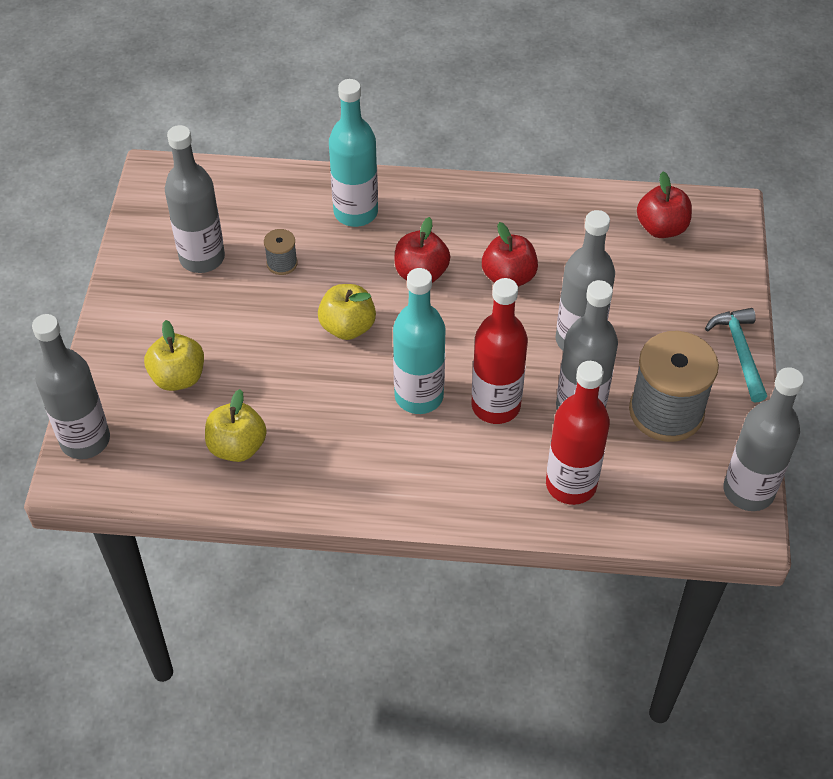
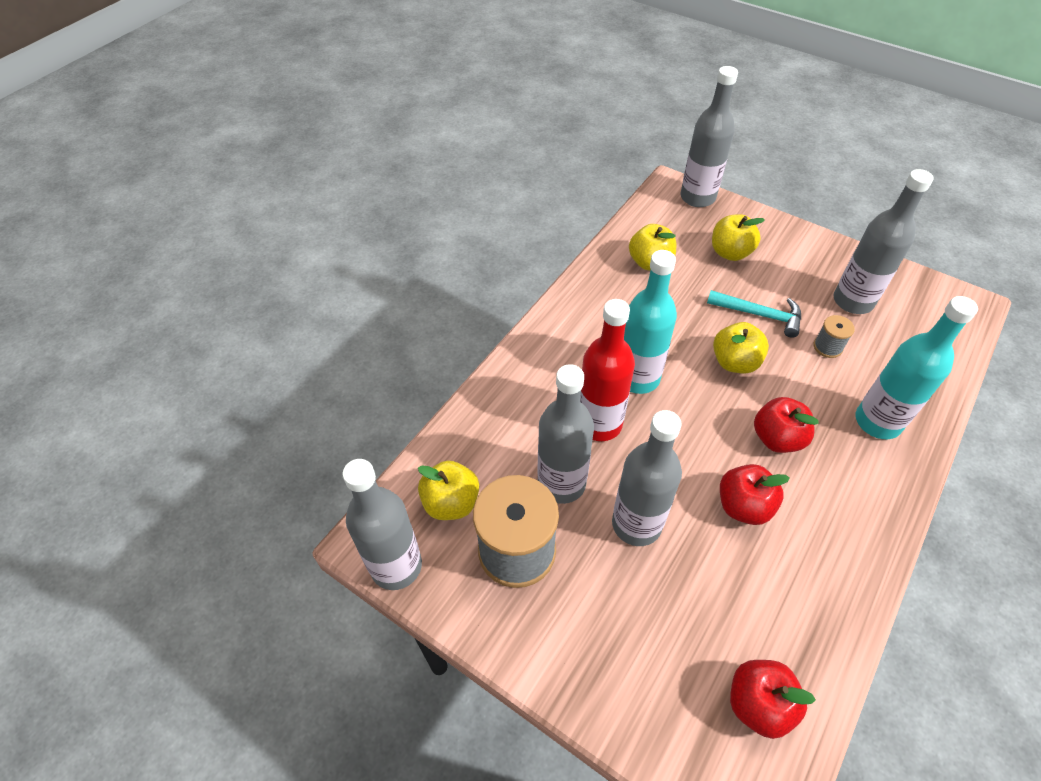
camera: 120 degrees right, 0 degrees up
red bottle [546,361,610,505] -> none
turquoise hammer [705,308,767,402] -> turquoise hammer moved to [707,290,801,338]
none -> yellow apple [418,460,479,520]

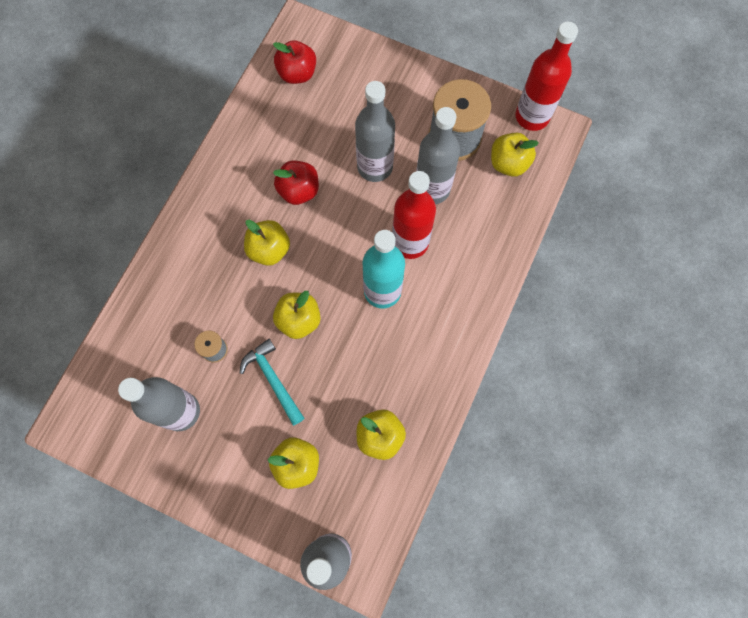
camera: 170 degrees right, 20 degrees up
grey bottle [342,459,422,590] -> red bottle [515,22,578,131]
turquoise hammer [707,290,801,338] -> turquoise hammer turned 45 degrees clockwise [240,339,305,426]
red apple [754,397,819,453] -> yellow apple [244,220,290,266]
turquoise bottle [856,296,978,439] -> none

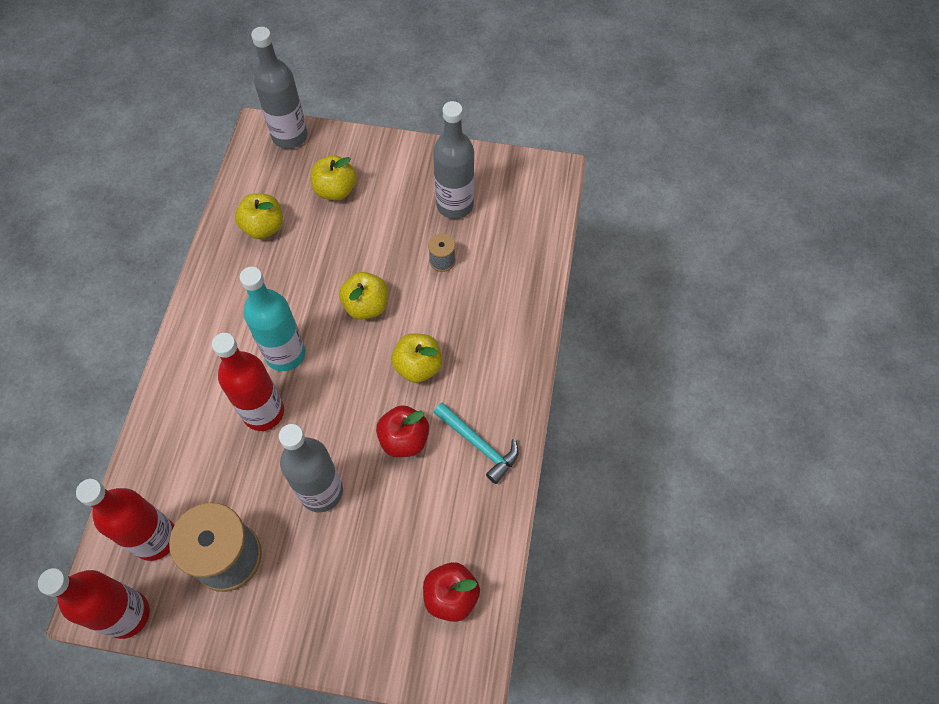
camera: 165 degrees right, 10 degrees down
turquoise hammer [240,339,305,426] -> turquoise hammer moved to [433,403,518,484]
grey bottle [416,107,460,204] -> none
yellow apple [491,133,539,177] -> red bottle [76,479,174,561]

